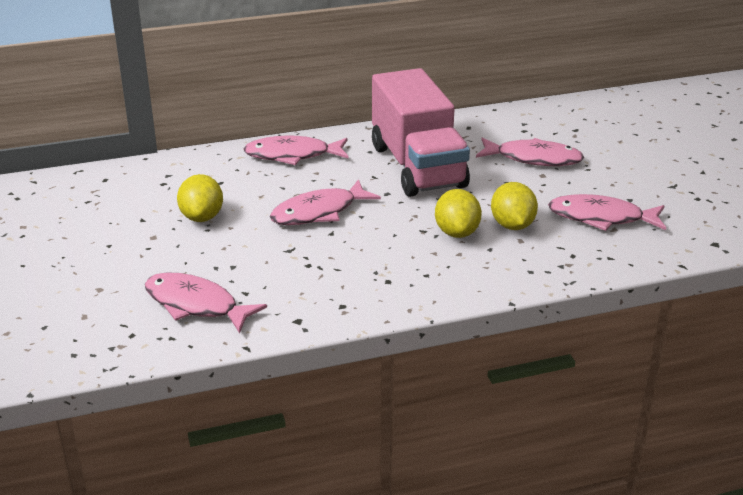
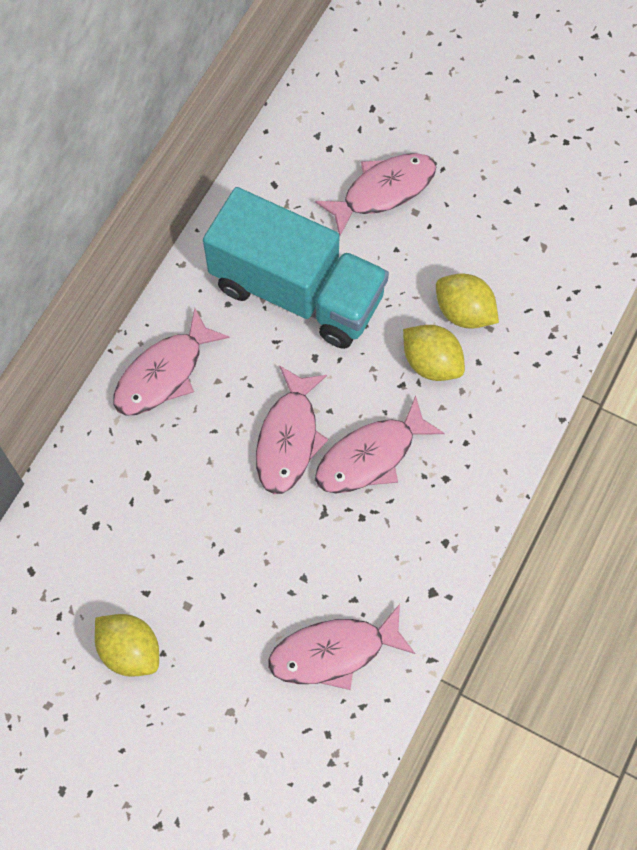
camera: 45 degrees left, 35 degrees up
yellow lemon [177,174,223,222] -> yellow lemon moved to [95,614,159,677]
pink truck [372,68,470,197] -> turquoise truck [203,187,389,349]
pink fish [548,194,666,231] -> pink fish moved to [315,395,445,493]

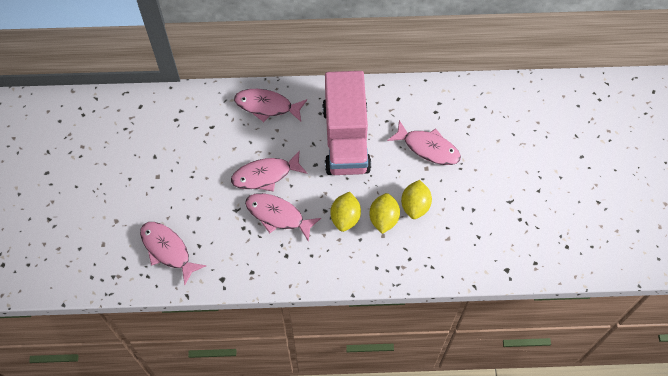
camera: 60 degrees right, 5 degrees down
yellow lemon [95,614,159,677] -> yellow lemon moved to [401,180,432,219]
turquoise truck [203,187,389,349] -> pink truck [322,71,371,175]

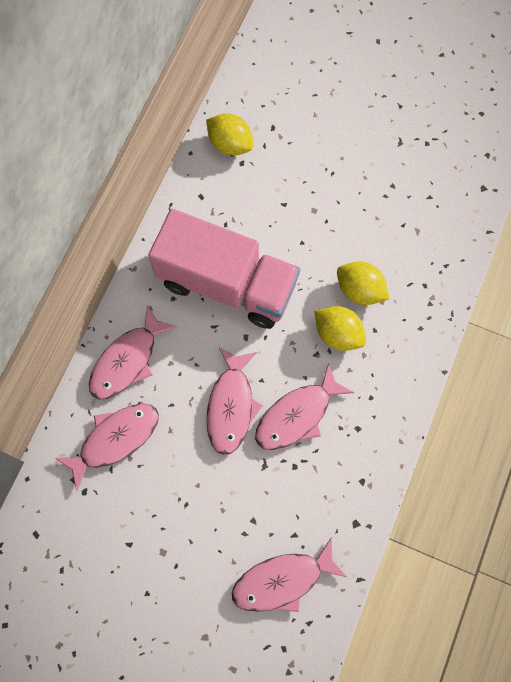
camera: 65 degrees left, 10 degrees up
pink fish [387,120,461,165] -> pink fish moved to [55,403,159,491]
yellow lemon [401,180,432,219] -> yellow lemon moved to [206,113,253,156]

